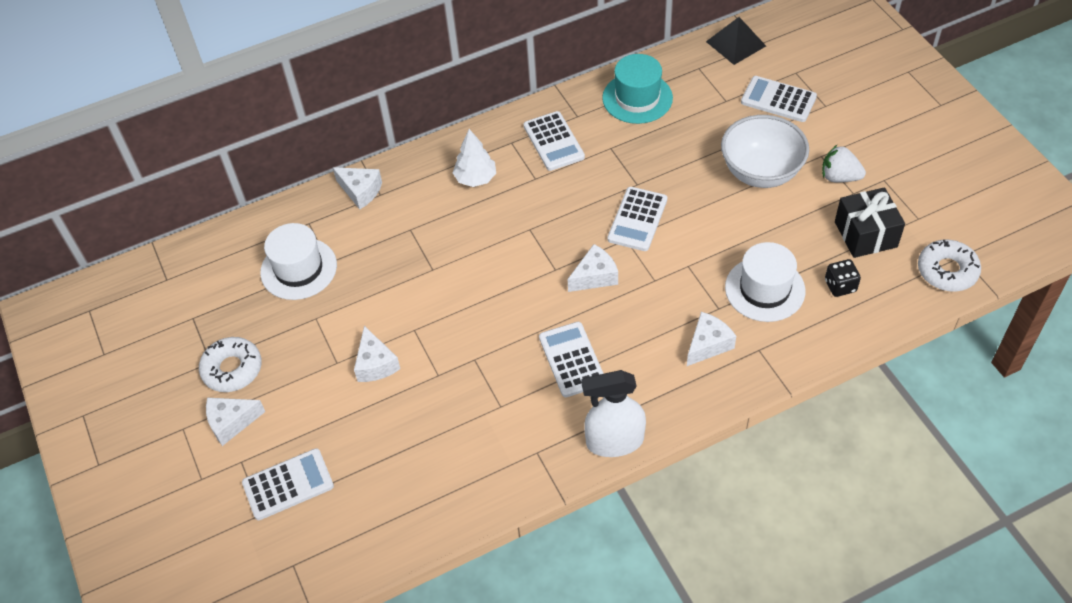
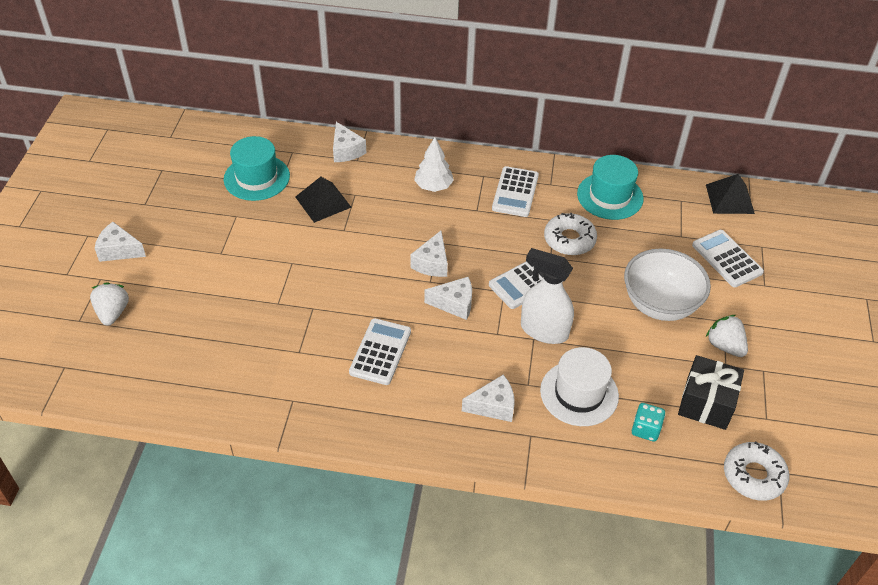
camera: 30 degrees right, 5 degrees down
white donut [199,337,262,392] -> white donut moved to [544,213,597,256]
white calculator [242,448,334,520] -> white strawberry [90,282,129,326]
white hat [260,223,337,300] -> turquoise hat [224,136,290,201]
white cheese [354,326,400,382] -> white cheese moved to [410,231,448,277]
white spray bottle [581,370,646,457] -> white spray bottle moved to [521,248,574,344]
black dice [825,259,861,297] -> turquoise dice [632,403,665,442]
none -> black pyramid [295,177,352,223]

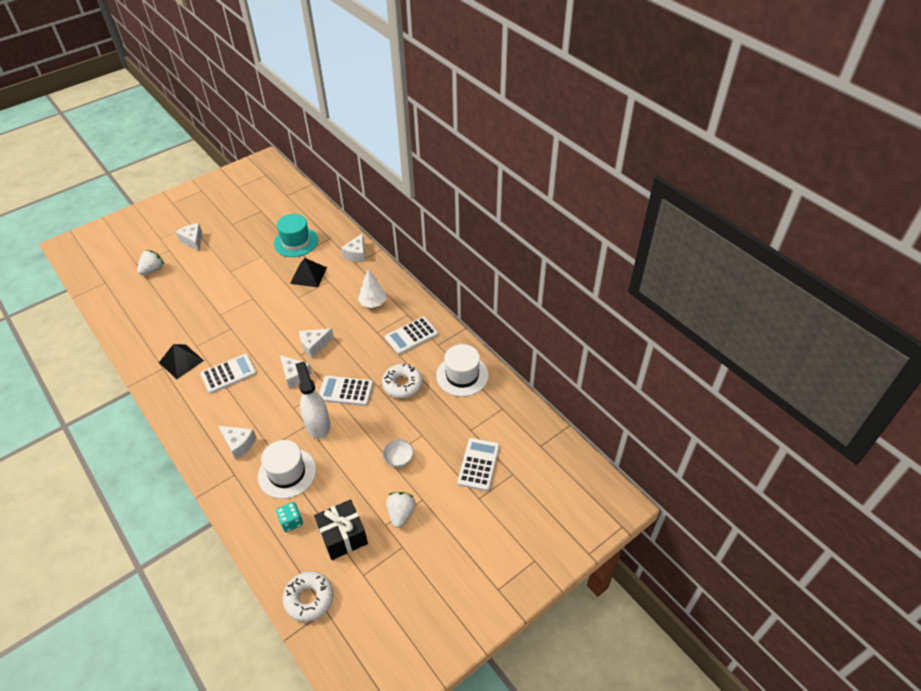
camera: 45 degrees right, 0 degrees up
turquoise hat [577,155,644,220] -> white hat [436,344,489,397]
white bowl [624,248,711,321] -> white bowl [383,440,414,468], size x0.47
black pyramid [706,174,755,214] -> black pyramid moved to [159,344,204,379]

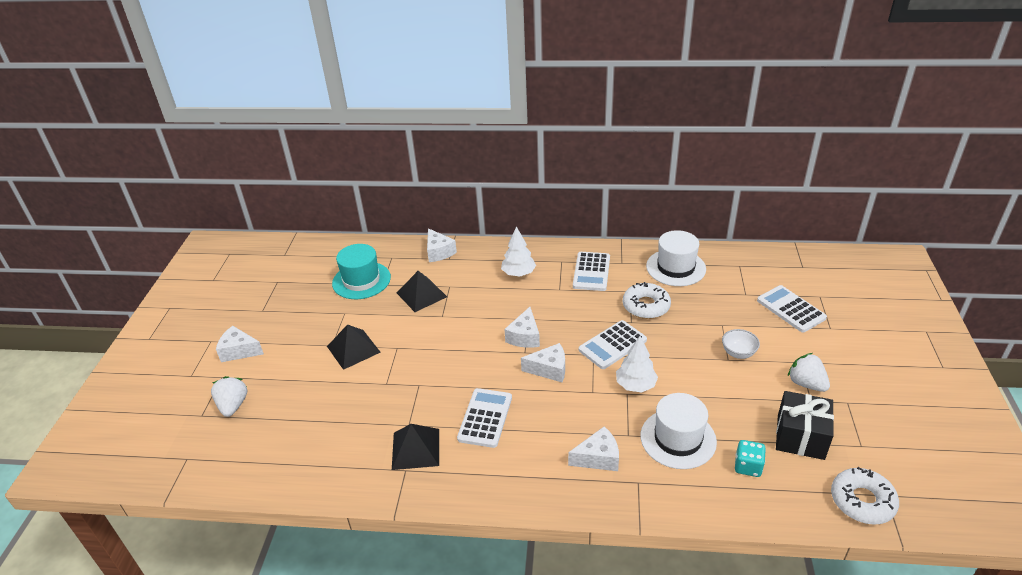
camera: 45 degrees left, 10 degrees down
white spray bottle [295,361,330,439] -> white tree [616,336,658,392]
none -> black pyramid [327,324,381,370]

